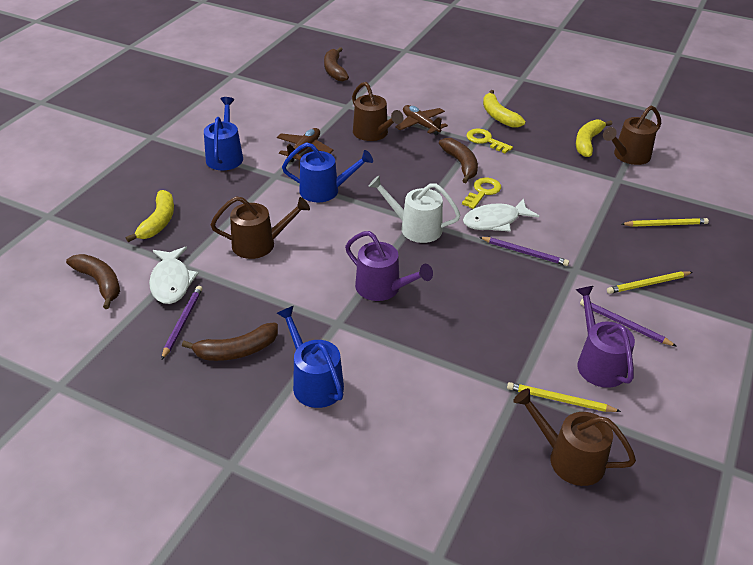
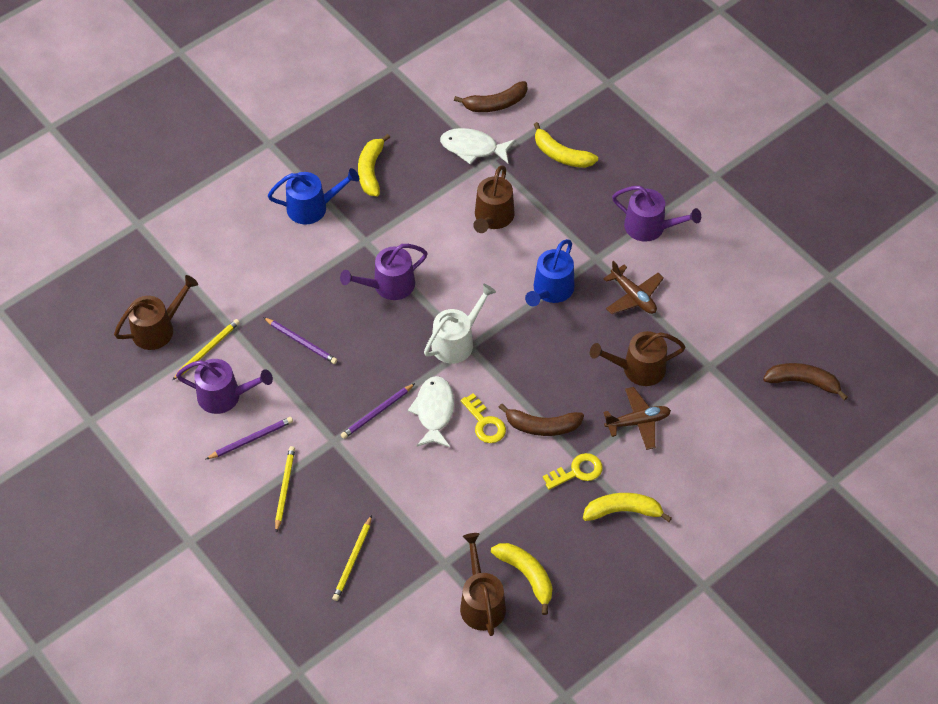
camera: 115 degrees right, 15 degrees up
purple pencil [161,286,202,360] -> purple pencil moved to [263,317,337,364]
brown banana [182,323,278,361] -> yellow banana [358,134,390,196]
blue watering can [204,97,243,170] -> purple watering can [612,186,701,242]

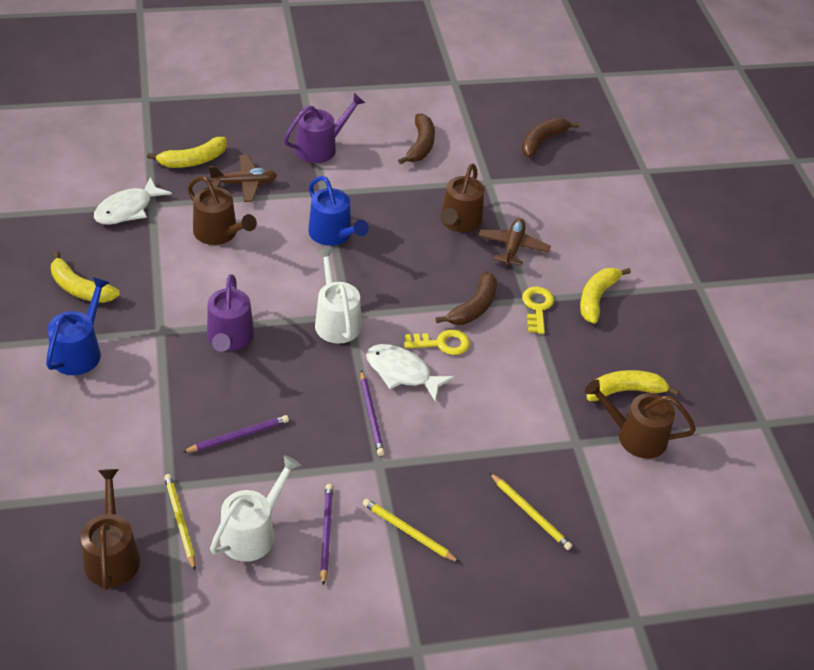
camera: 65 degrees left, 10 degrees down
purple watering can [176,359,273,414] -> white watering can [210,455,301,562]
brown banana [454,81,527,112] -> brown banana moved to [398,114,435,165]
brown plane [603,261,664,314] -> brown plane moved to [209,155,277,202]

